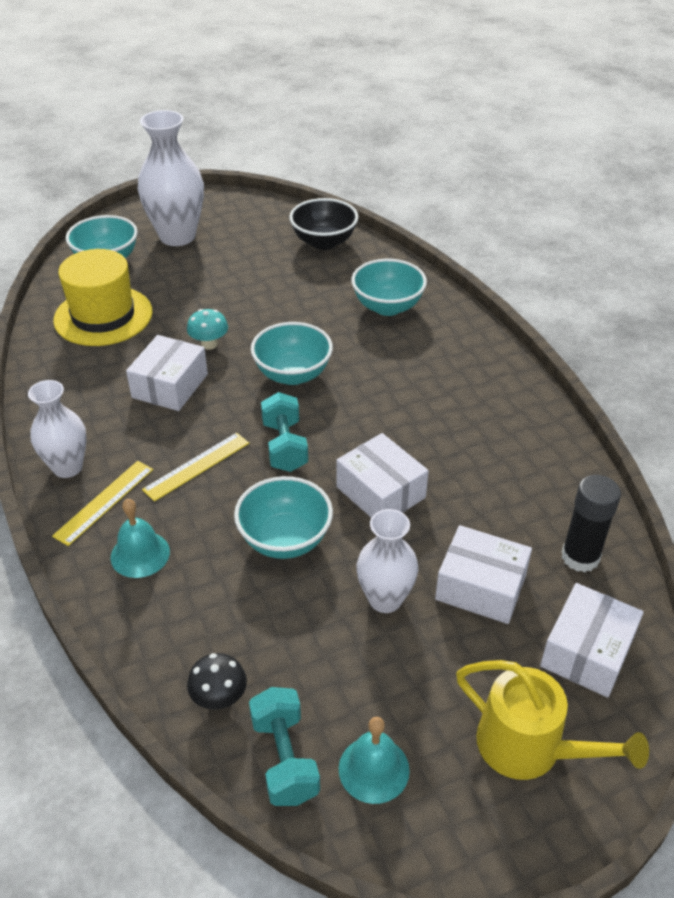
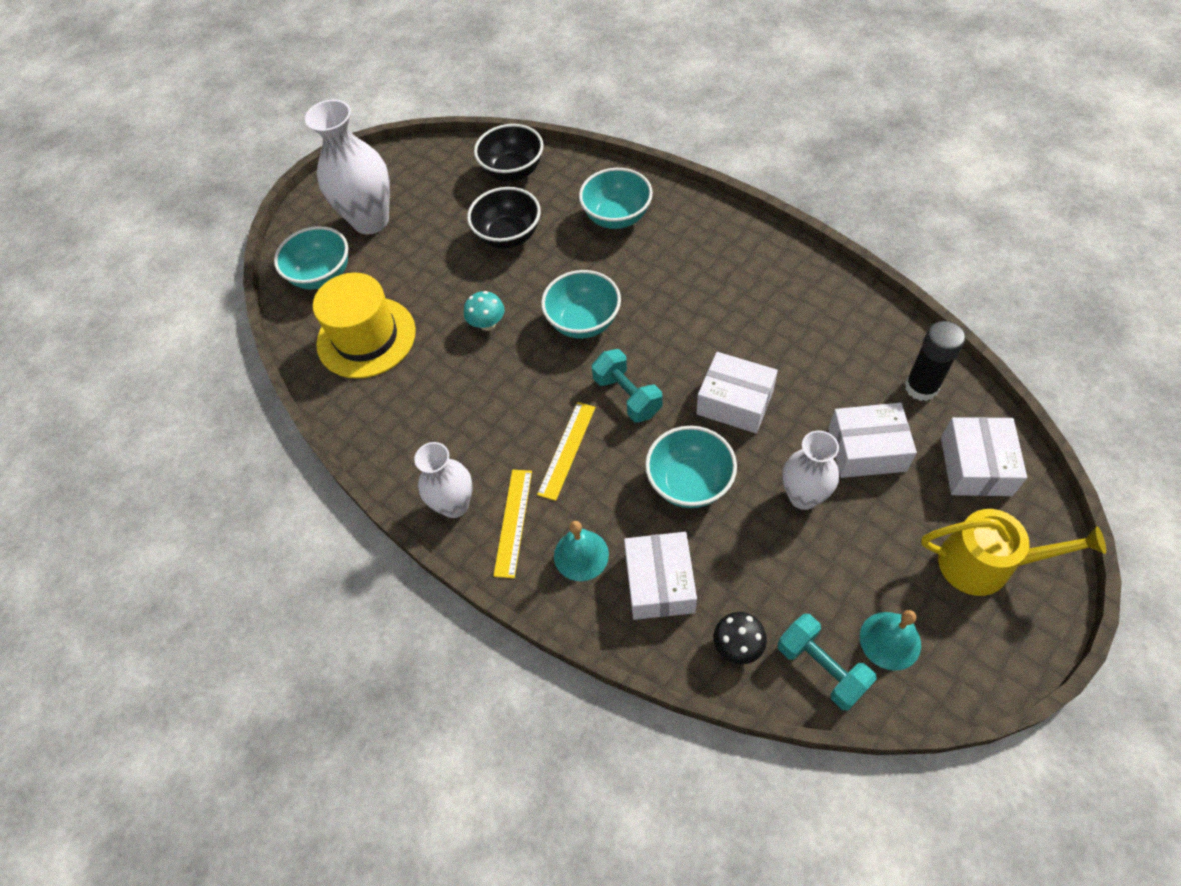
camera: 20 degrees left, 15 degrees up
white box [126,335,208,411] -> white box moved to [624,532,697,620]
none -> black bowl [467,187,541,249]

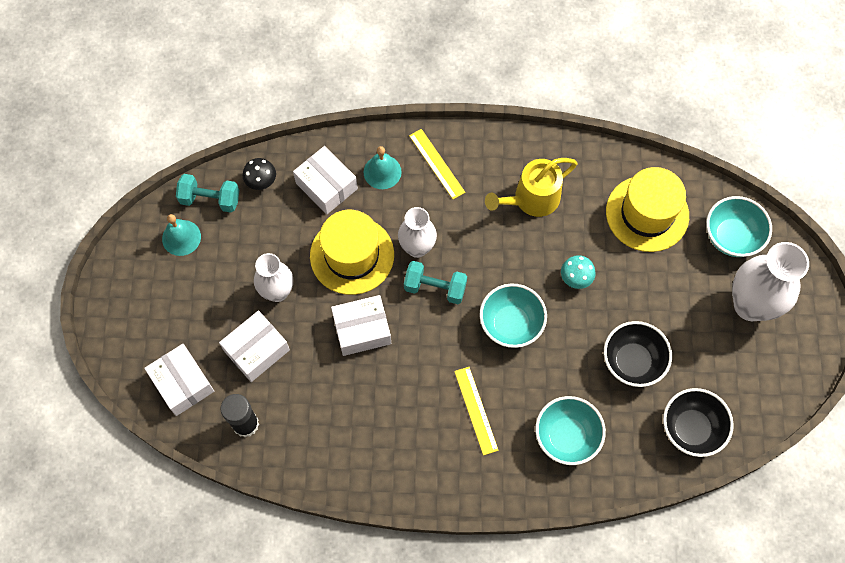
camera: 135 degrees right, 10 degrees up
white vase [414,442,472,518] -> white vase moved to [398,207,437,258]
yellow ruler [537,402,596,501] -> yellow ruler moved to [454,367,499,455]
turquoise bowl [645,426,737,508] -> yellow hat [310,210,394,295]
yellow watering can [921,509,1106,596] -> yellow watering can moved to [485,158,577,217]

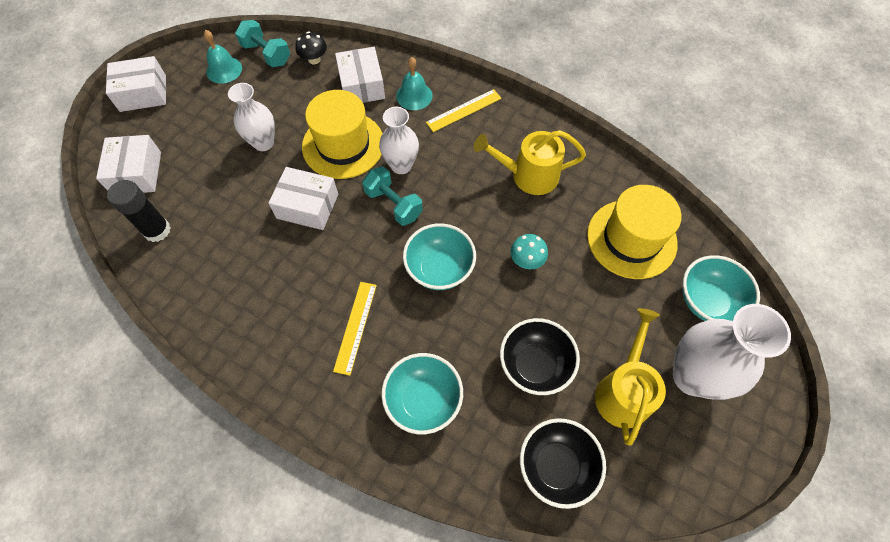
camera: 30 degrees right, 5 degrees down
white box [219,310,290,382] -> white box moved to [106,56,166,112]
yellow ruler [409,129,465,199] -> yellow ruler turned 60 degrees clockwise [426,89,502,132]
none -> yellow watering can [595,308,666,446]

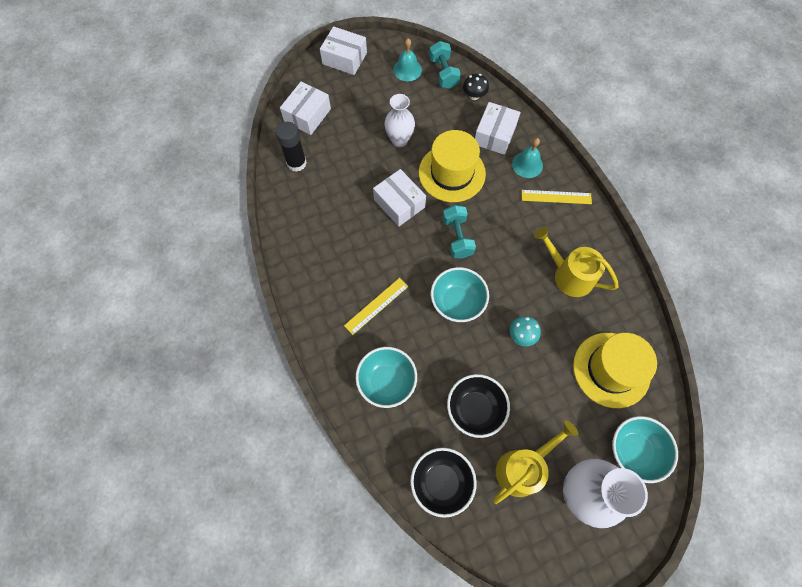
camera: 35 degrees right, 5 degrees up
white vase [379,107,419,174] -> none

